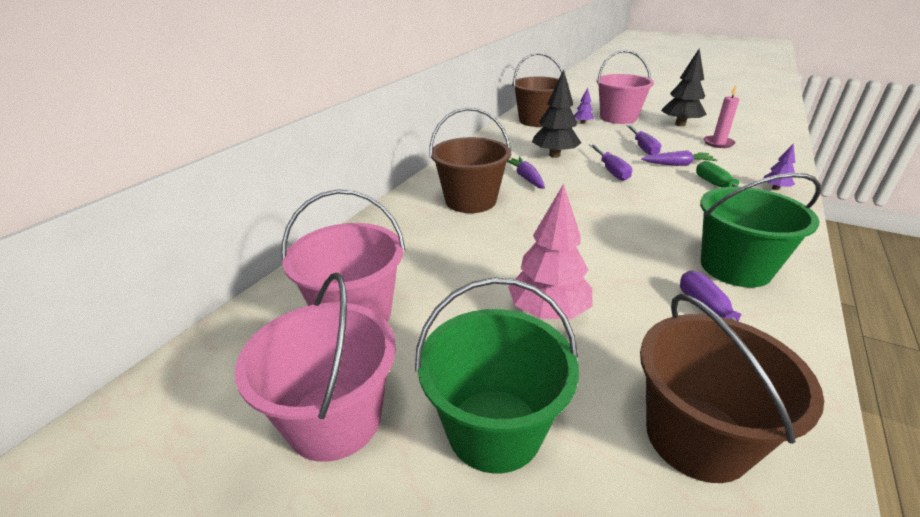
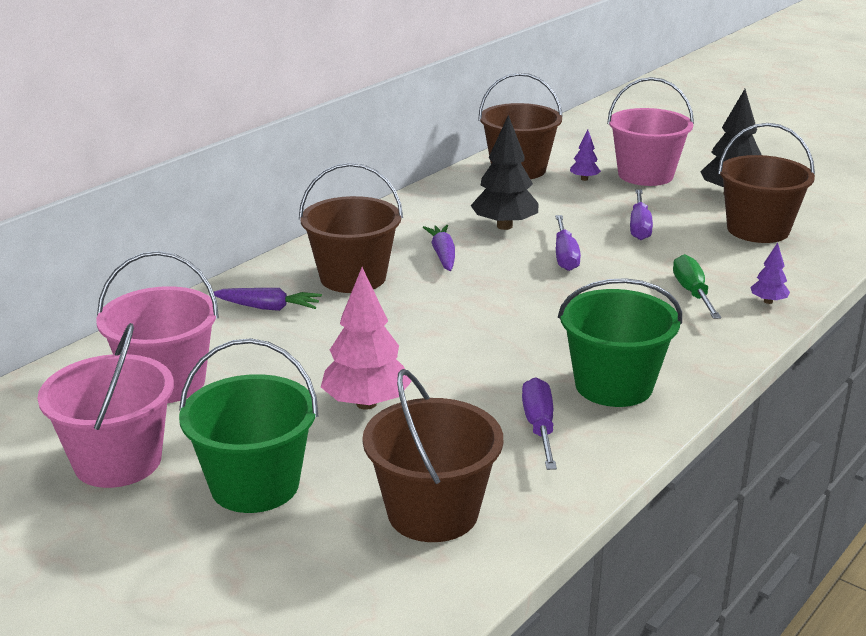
camera: 10 degrees right, 5 degrees down
purple carrot [641,150,717,166] -> purple carrot moved to [214,288,322,311]
pink candle [704,85,739,148] -> brown bucket [718,123,815,243]

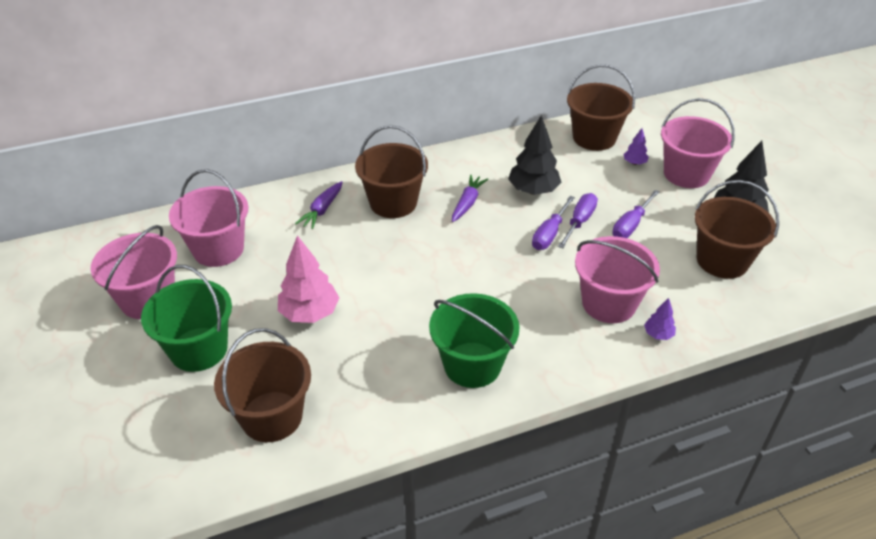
camera: 30 degrees right, 15 degrees up
purple carrot [214,288,322,311] -> purple carrot turned 75 degrees clockwise [295,181,343,229]
purple screwdriver [522,377,557,470] -> purple screwdriver moved to [558,193,598,248]
green screwdriver [673,254,721,319] -> pink bucket [575,236,660,323]

